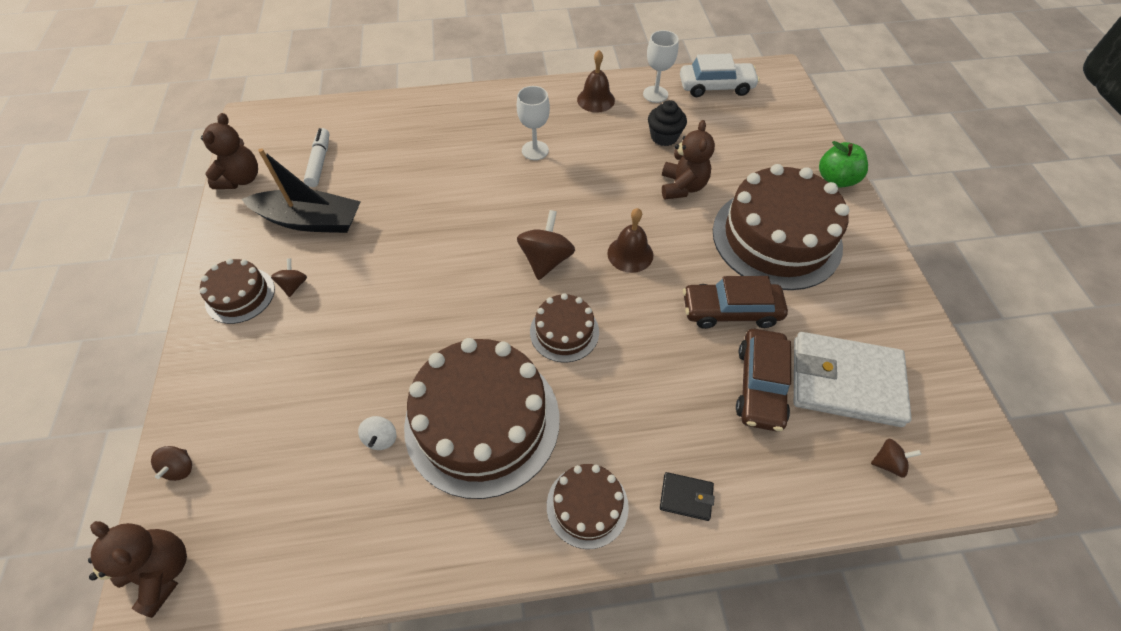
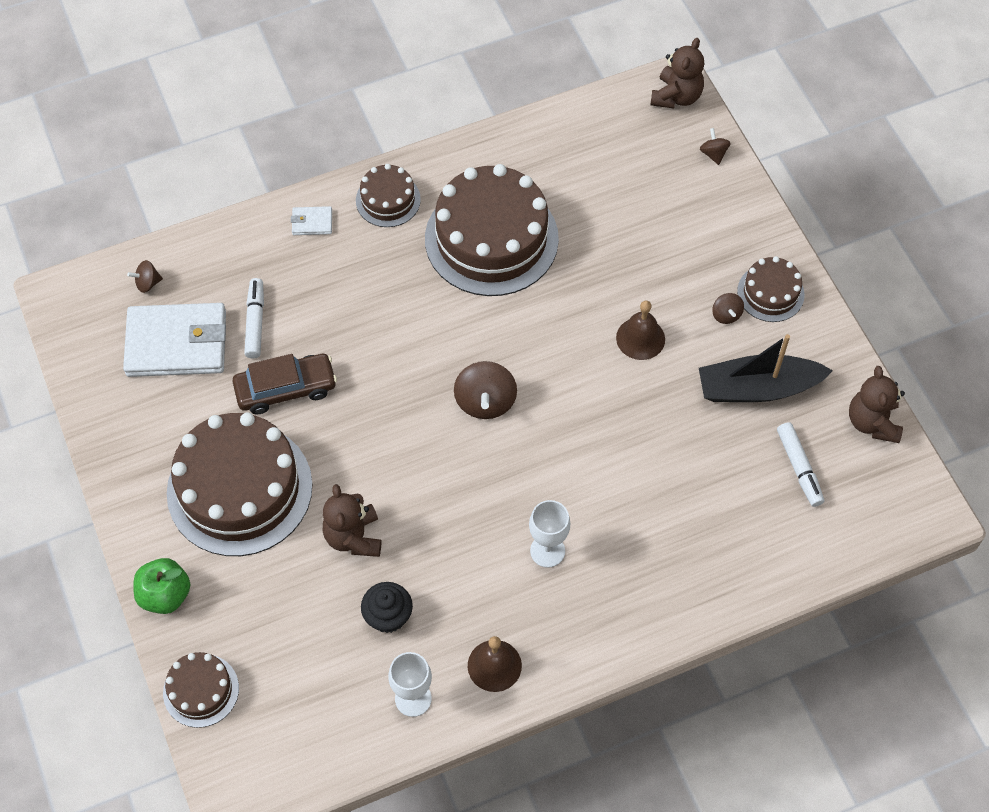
camera: 165 degrees right, 5 degrees up
brown teddy bear [88,521,187,618] -> brown teddy bear turned 90 degrees counterclockwise [650,38,704,109]
white spinning top [358,416,396,450] -> none
brown cake [530,293,599,362] -> brown cake moved to [163,652,239,728]
brown bell [607,208,653,273] -> brown bell moved to [616,300,665,360]
black wallet [660,472,715,521] -> white wallet [291,206,332,235]
white car [680,54,760,97] -> none
brown car [736,329,791,432] -> white marker [244,278,264,359]

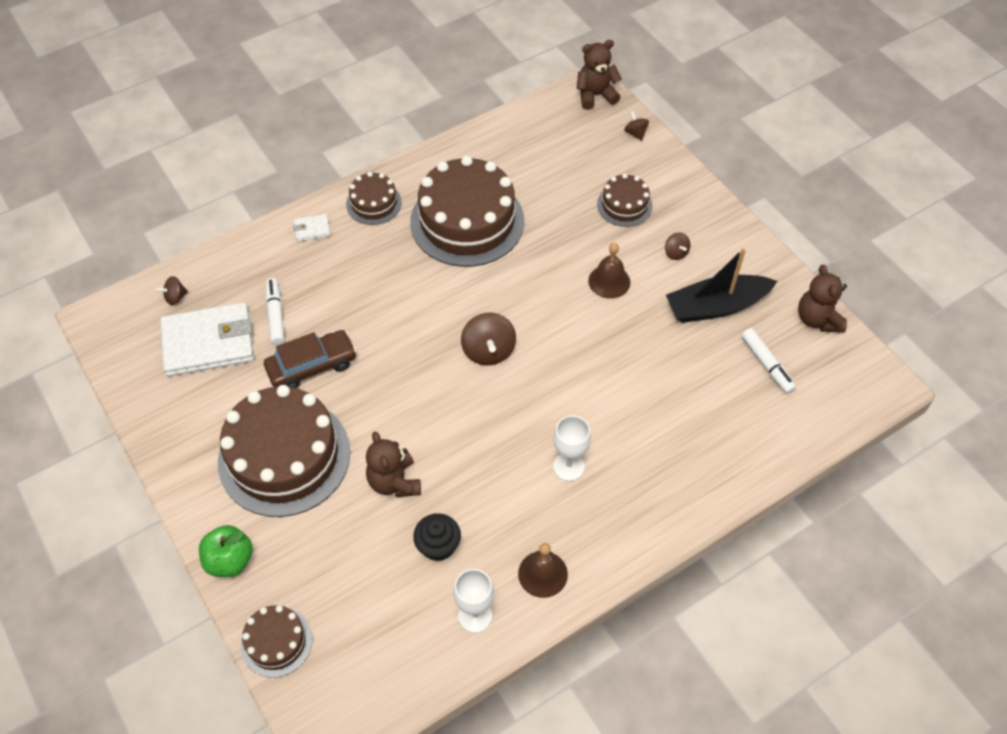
camera: 10 degrees left, 5 degrees down
brown teddy bear [650,38,704,109] -> brown teddy bear turned 120 degrees counterclockwise [576,40,622,110]
brown cake [737,256,805,322] -> brown cake moved to [597,174,653,227]

